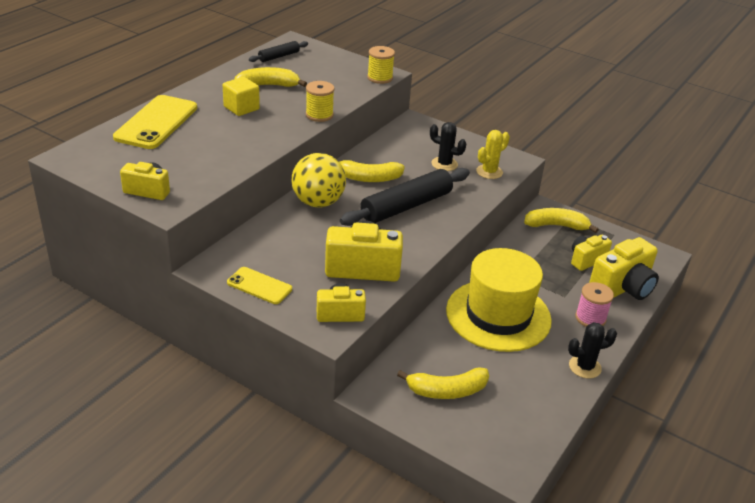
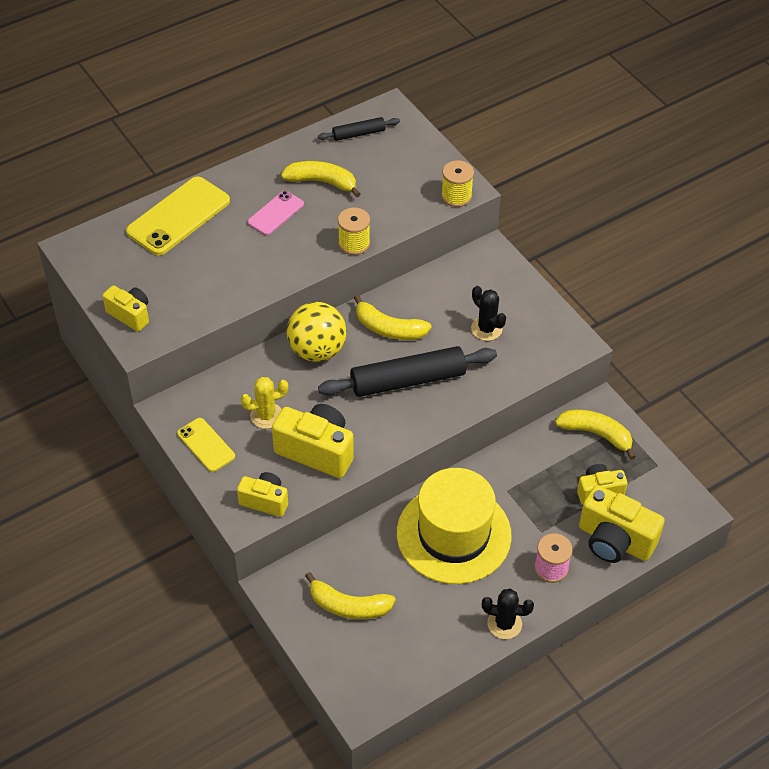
camera: 25 degrees right, 15 degrees up
yellow cube [223,77,260,116] -> pink phone [247,191,304,235]
yellow cactus [476,130,510,179] -> yellow cactus moved to [241,377,288,429]
yellow camera [589,237,659,300] -> yellow camera turned 45 degrees clockwise [579,485,665,563]

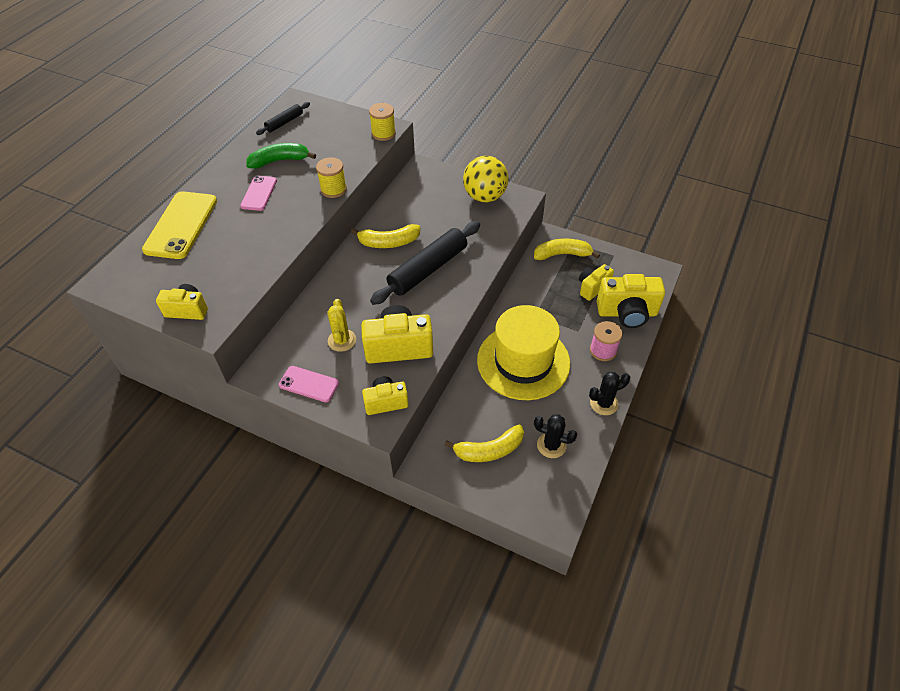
camera: 30 degrees left, 0 degrees up
yellow phone [177,418,235,472] -> pink phone [279,366,339,402]
yellow cactus [241,377,288,429] -> yellow cactus turned 45 degrees counterclockwise [327,299,356,352]
yellow banana [281,161,361,197] -> green banana [246,143,316,169]
yellow ball [287,302,347,362] -> yellow ball moved to [463,156,509,202]
black cactus [471,286,506,341] -> black cactus moved to [534,415,577,458]

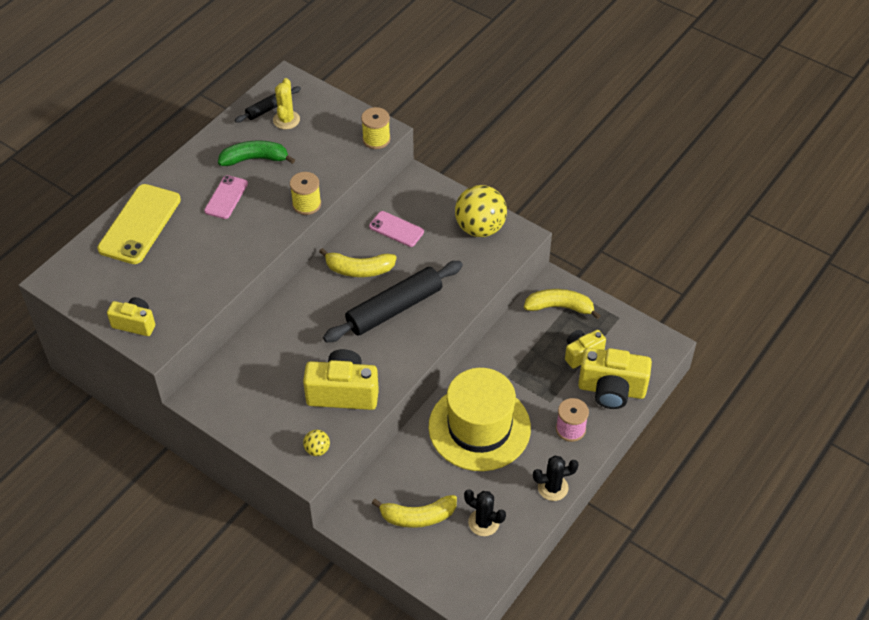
camera: 10 degrees right, 0 degrees up
pink phone [279,366,339,402] -> pink phone moved to [369,211,424,247]
yellow cactus [327,299,356,352] -> yellow cactus moved to [273,78,300,129]
yellow camera [362,376,409,415] -> yellow ball [303,430,330,456]

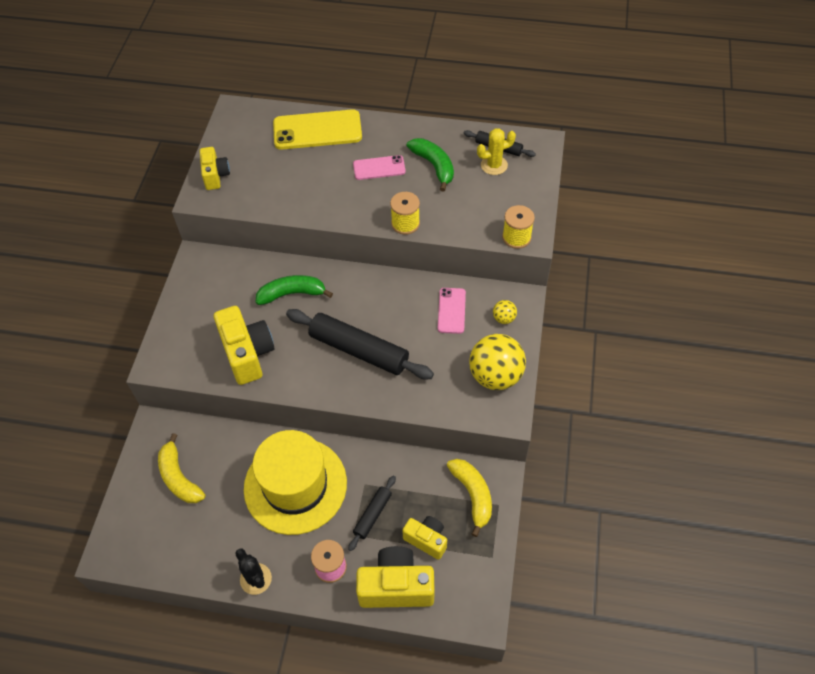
camera: 65 degrees right, 5 degrees up
yellow ball [303,430,330,456] -> yellow ball moved to [493,300,517,324]
yellow banana [319,248,396,277] -> none
black cactus [464,489,506,536] -> none
yellow camera [578,348,652,409] -> yellow camera turned 105 degrees clockwise [356,546,435,608]
none -> green banana [256,275,333,305]
none -> black rolling pin [348,476,396,551]

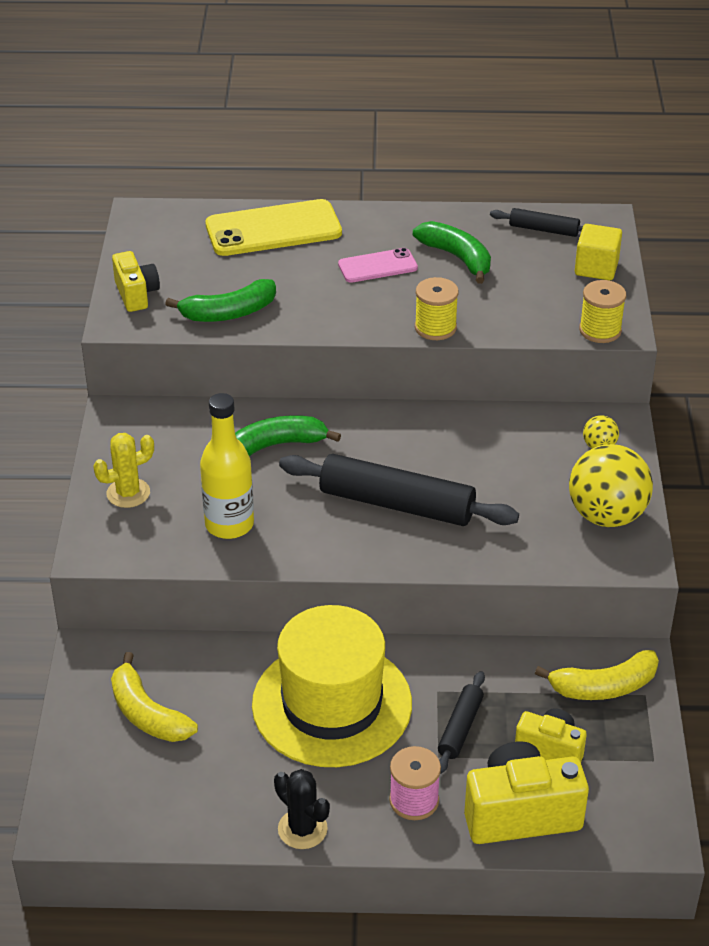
camera: 10 degrees left, 15 degrees down
yellow camera [214,306,274,385] -> yellow bottle [200,393,254,539]
pink phone [438,288,466,334] -> none
yellow banana [447,459,492,537] -> yellow banana turned 105 degrees clockwise [535,650,659,700]
yellow cactus [477,128,516,175] -> yellow cactus moved to [93,433,154,508]
none -> green banana [165,279,276,322]
none -> yellow cube [575,224,622,280]

